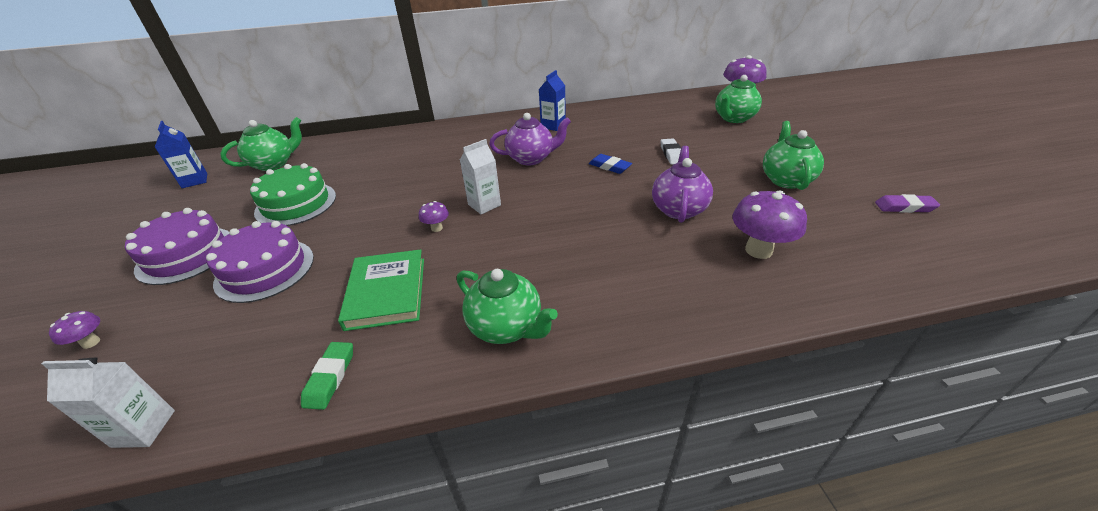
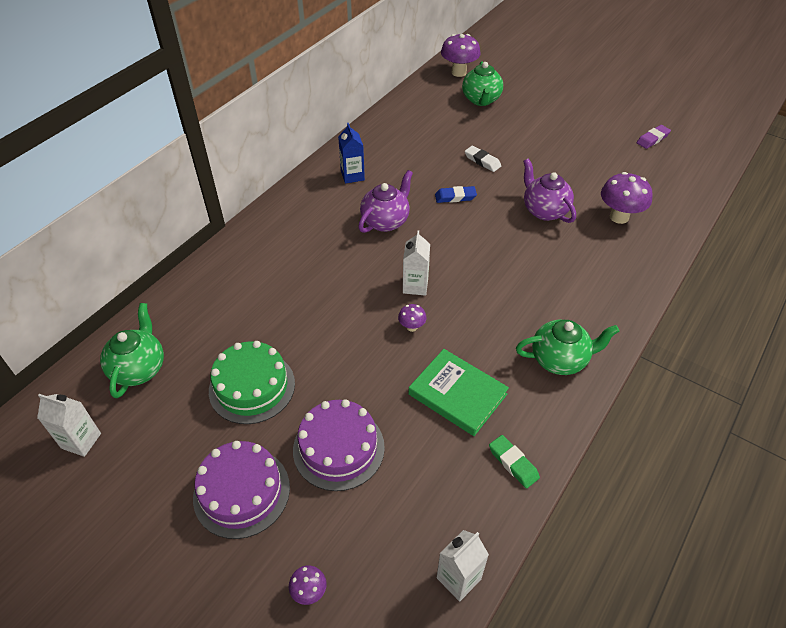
camera: 45 degrees left, 10 degrees up
blue carton [155,121,207,188] -> white carton [37,394,101,457]
green teapot [763,121,824,190] -> none

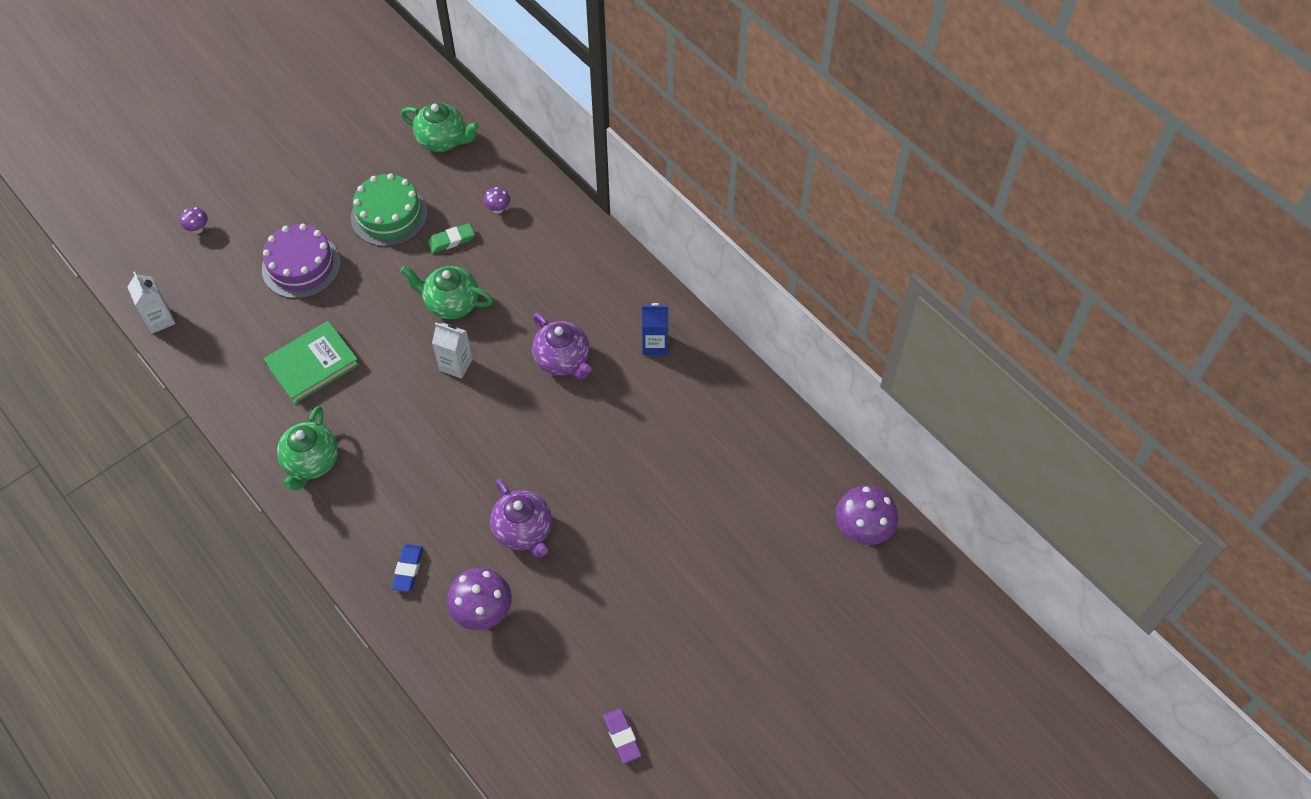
camera: 105 degrees right, 10 degrees up
white carton [37,394,101,457] -> none
purple cake [193,441,290,539] -> none
purple mushroom [398,304,427,332] -> purple mushroom moved to [483,187,510,214]
blue eraser [435,186,477,203] -> blue eraser moved to [392,544,423,592]
green teapot [462,61,503,106] -> green teapot moved to [400,266,493,319]
white eraser [465,146,501,172] -> none
green eraser [489,435,540,488] -> green eraser moved to [428,223,475,253]
purple teapot [523,158,576,223] -> purple teapot turned 75 degrees clockwise [490,479,552,558]

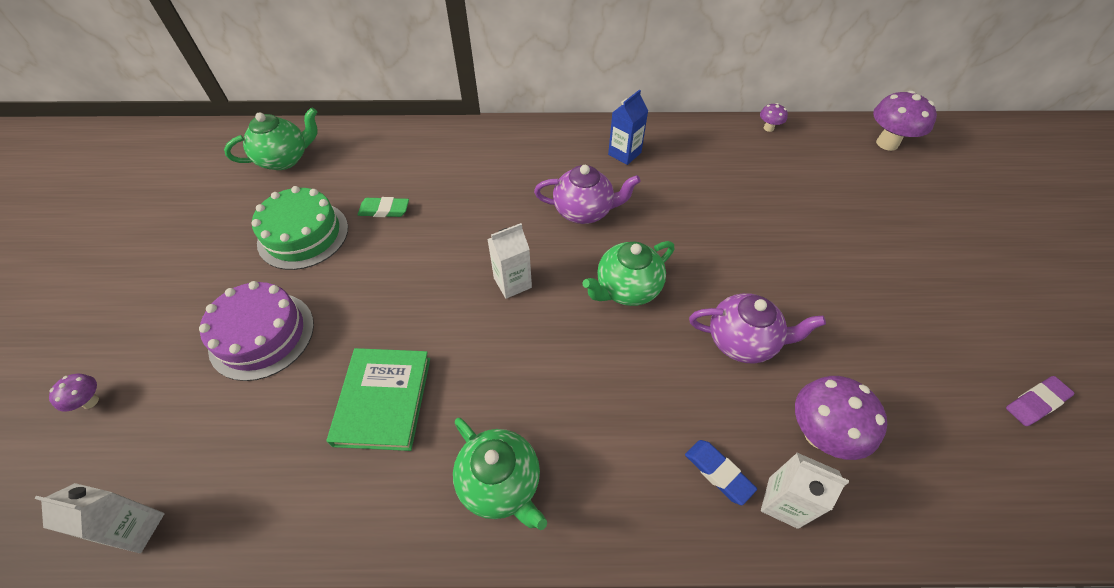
camera: 50 degrees left, 5 degrees down
green teapot [400,266,493,319] -> green teapot moved to [583,241,674,306]
green eraser [428,223,475,253] -> green eraser turned 75 degrees clockwise [358,197,409,217]
purple mushroom [483,187,510,214] -> purple mushroom moved to [760,103,788,132]
purple eraser [603,708,642,763] -> purple eraser turned 45 degrees counterclockwise [1006,376,1074,426]
none -> white carton [761,453,849,529]

